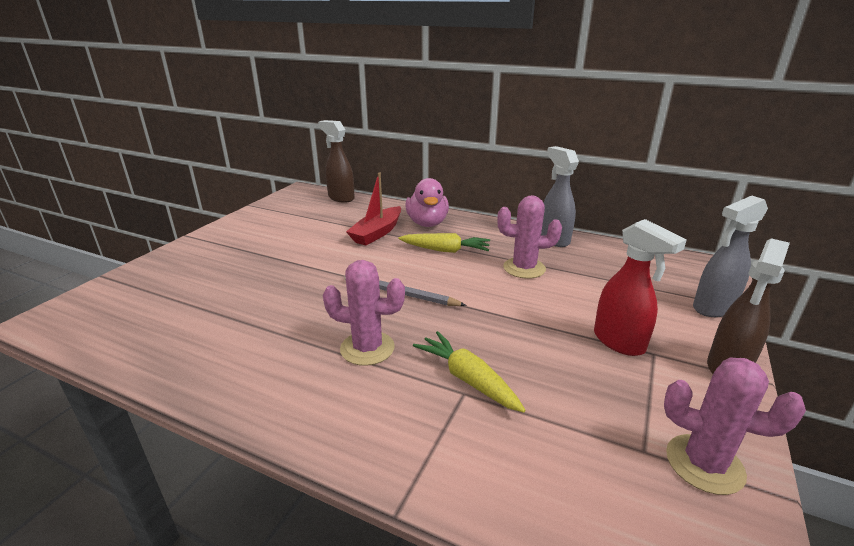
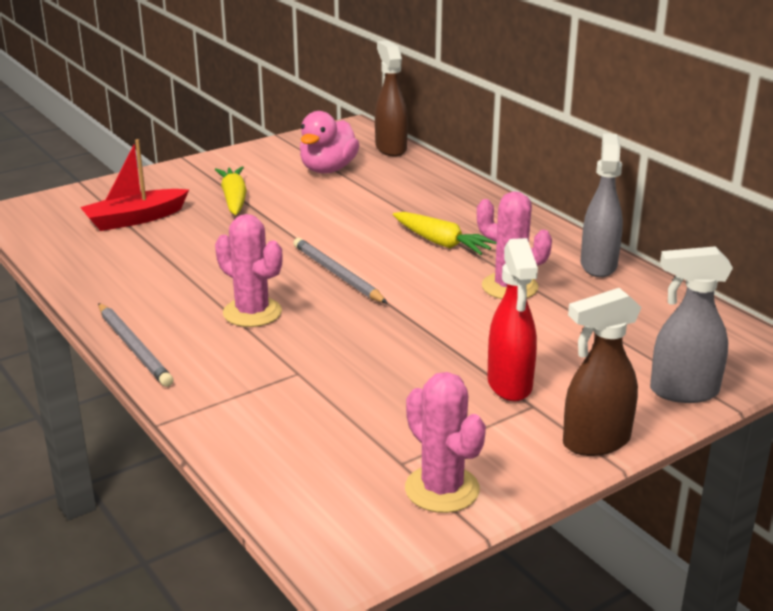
camera: 30 degrees right, 0 degrees up
red boat [346,173,401,246] -> red boat moved to [80,139,189,231]
pink duck [406,178,449,227] -> pink duck moved to [300,111,359,173]
yellow carrot [413,331,526,413] -> yellow carrot moved to [215,166,247,215]
none -> grey pencil [98,303,173,387]

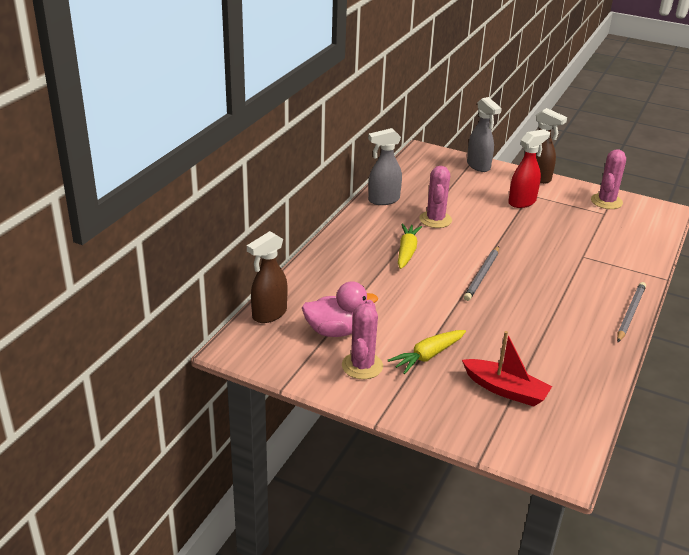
camera: 120 degrees left, 5 degrees up
pink cactus [215,214,283,327] -> pink cactus moved to [342,300,383,379]

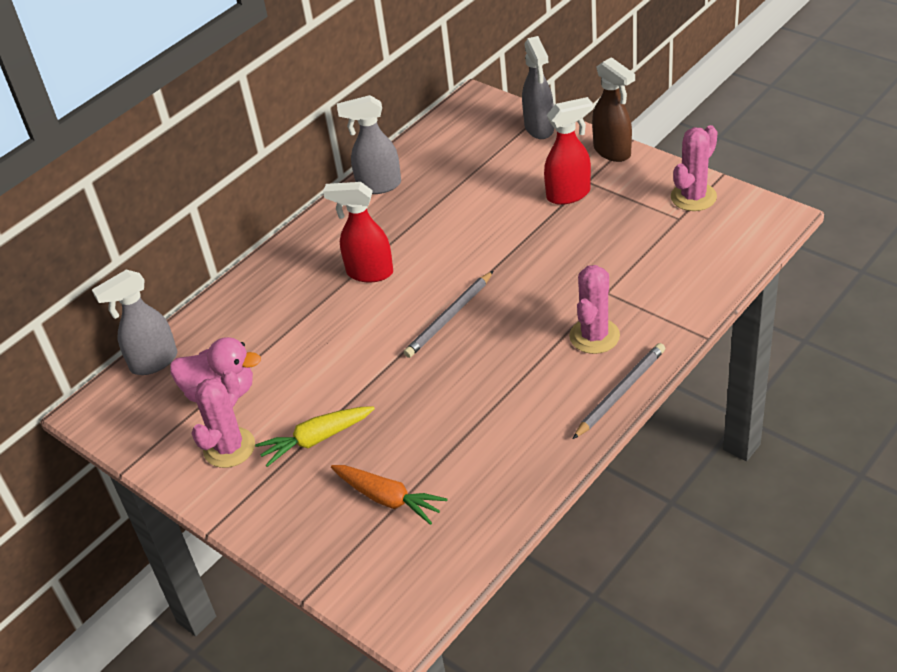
camera: 20 degrees right, 10 degrees up
brown spray bottle [247,231,288,323] -> grey spray bottle [92,270,177,375]
yellow carrot [398,224,422,269] -> red spray bottle [323,182,393,282]
pink cactus [419,166,452,228] -> pink cactus moved to [569,265,620,354]
red boat [462,331,552,406] -> orange carrot [331,465,447,525]

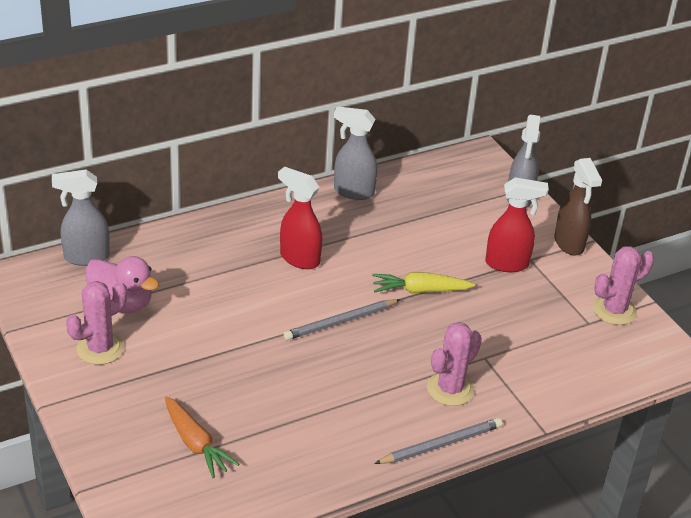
camera: 15 degrees right, 5 degrees down
yellow carrot [255,406,375,467] -> yellow carrot moved to [372,272,475,294]

